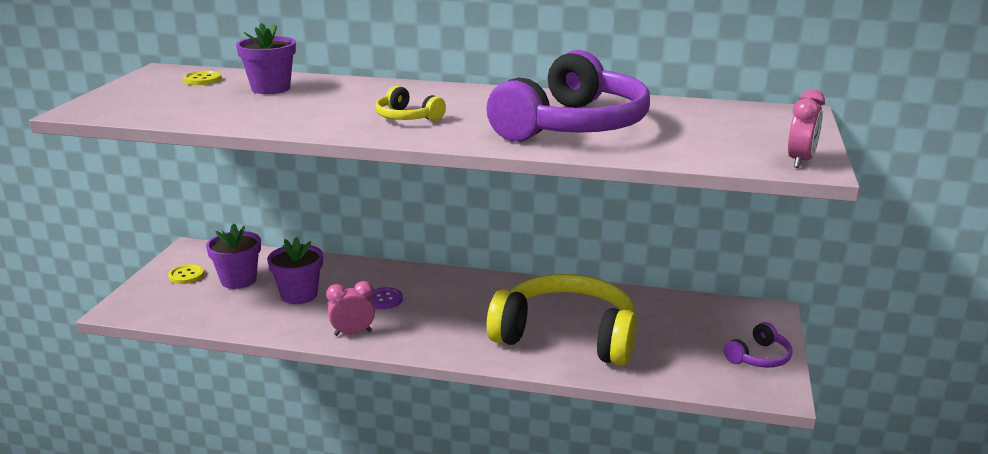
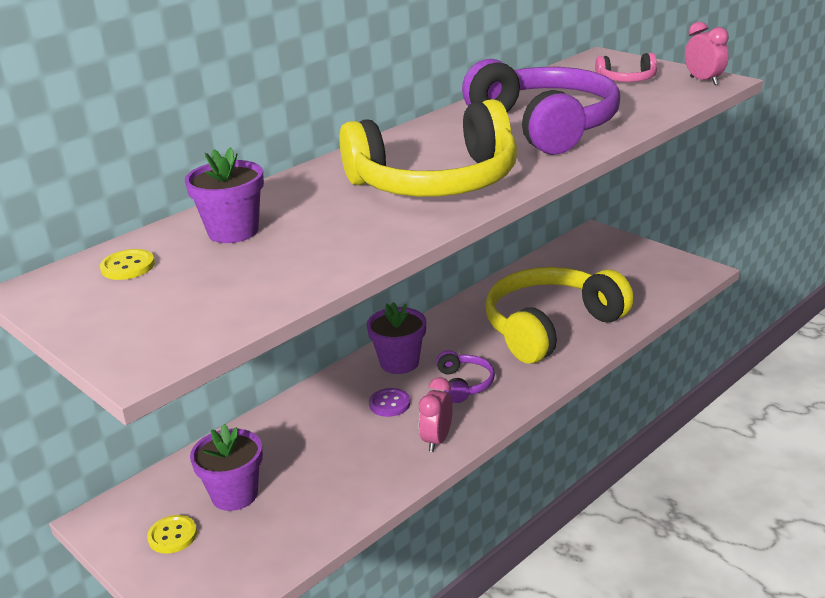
camera: 55 degrees left, 5 degrees up
purple flower pot [267,237,323,304] -> purple flower pot moved to [366,302,426,374]
yellow headphones [375,86,446,121] -> yellow headphones [339,99,517,197], size x2.32
purple headphones [724,322,793,368] -> purple headphones moved to [436,350,495,403]
none -> pink headphones [595,53,657,82]

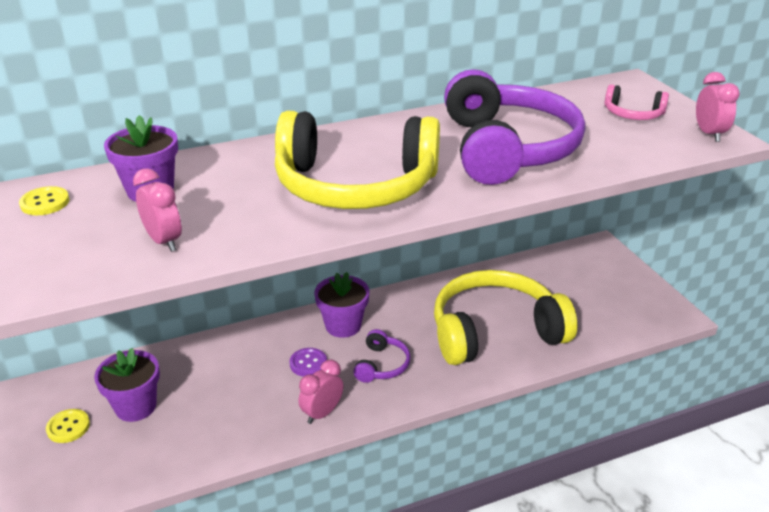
camera: 20 degrees right, 5 degrees up
none -> pink clock [133,168,182,252]

